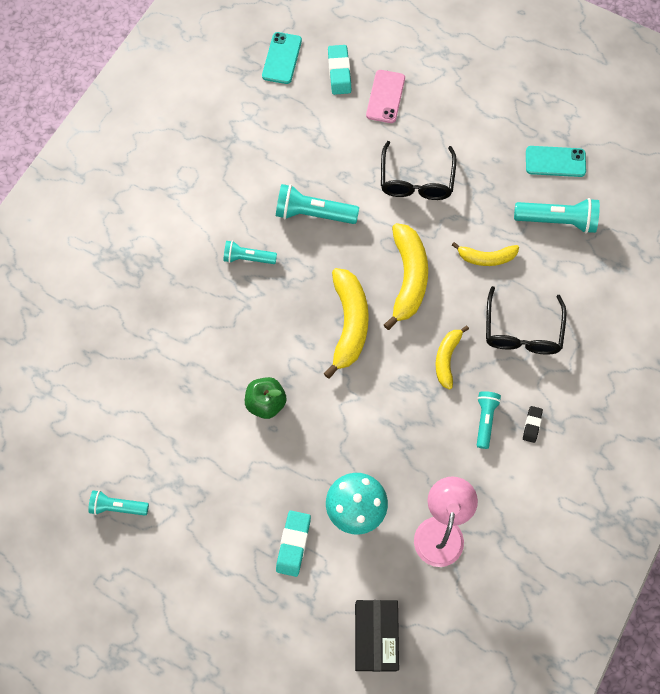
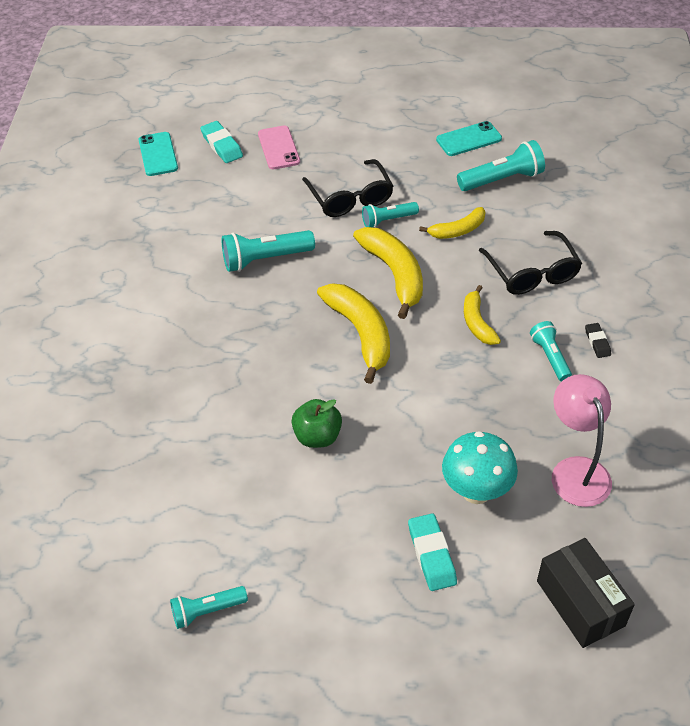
camera: 25 degrees left, 20 degrees down
turquoise flashlight [223,241,277,264] -> turquoise flashlight moved to [362,202,419,228]

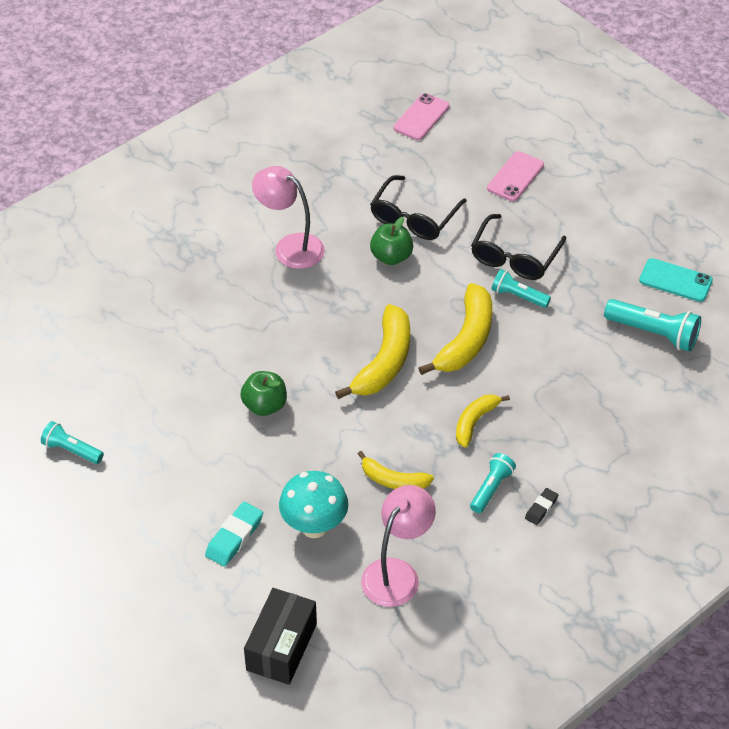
camera: 45 degrees right, 0 degrees up
turquoise phone [139,132,178,176] -> pink phone [393,93,450,140]
turquoise eraser [200,121,243,163] -> none
turquoise flashlight [222,230,315,272] -> green apple [370,217,413,265]
yellow banana [419,207,486,239] -> yellow banana moved to [358,451,434,489]
black glasses [479,231,582,295] -> black glasses moved to [370,175,467,240]
none -> pink lamp [252,166,325,269]

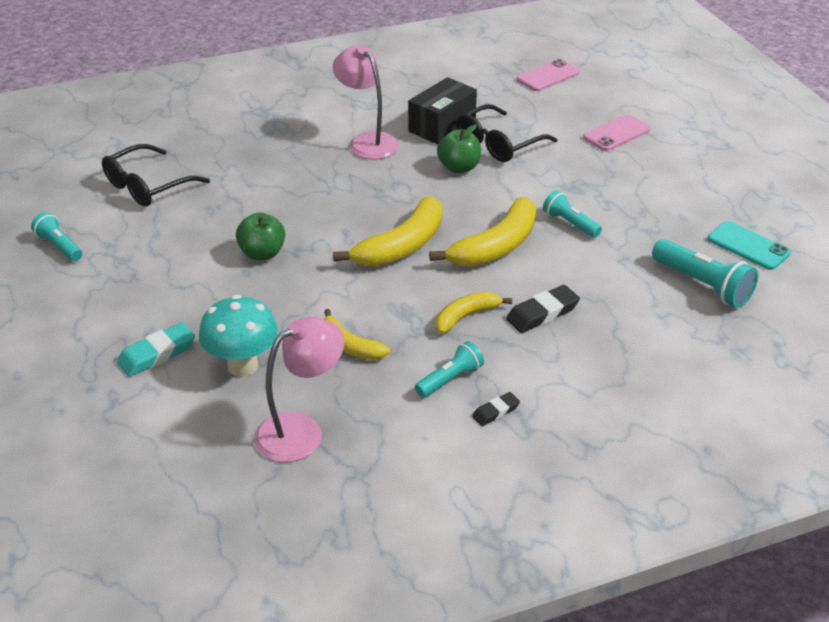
camera: 20 degrees right, 10 degrees down
black box [244,588,317,685] -> black box moved to [408,77,477,144]
black glasses [471,214,566,280] -> black glasses moved to [102,144,210,207]
none -> black eraser [506,285,580,333]

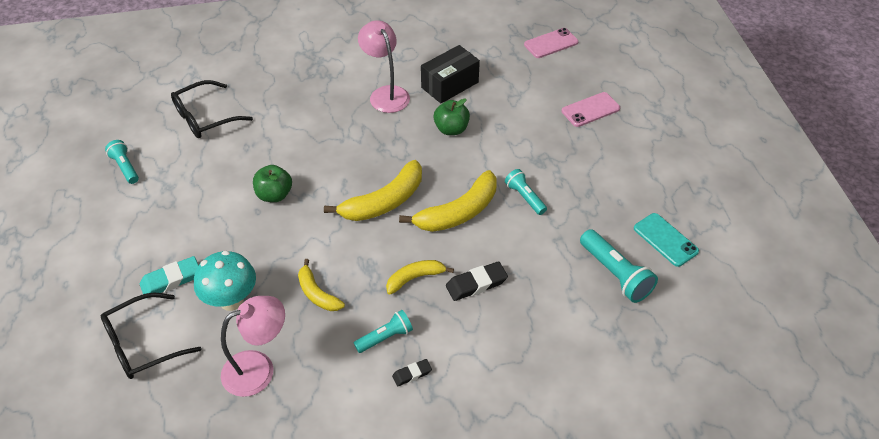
camera: 10 degrees right, 10 degrees up
black glasses [457,104,557,162] -> black glasses moved to [101,293,201,379]

